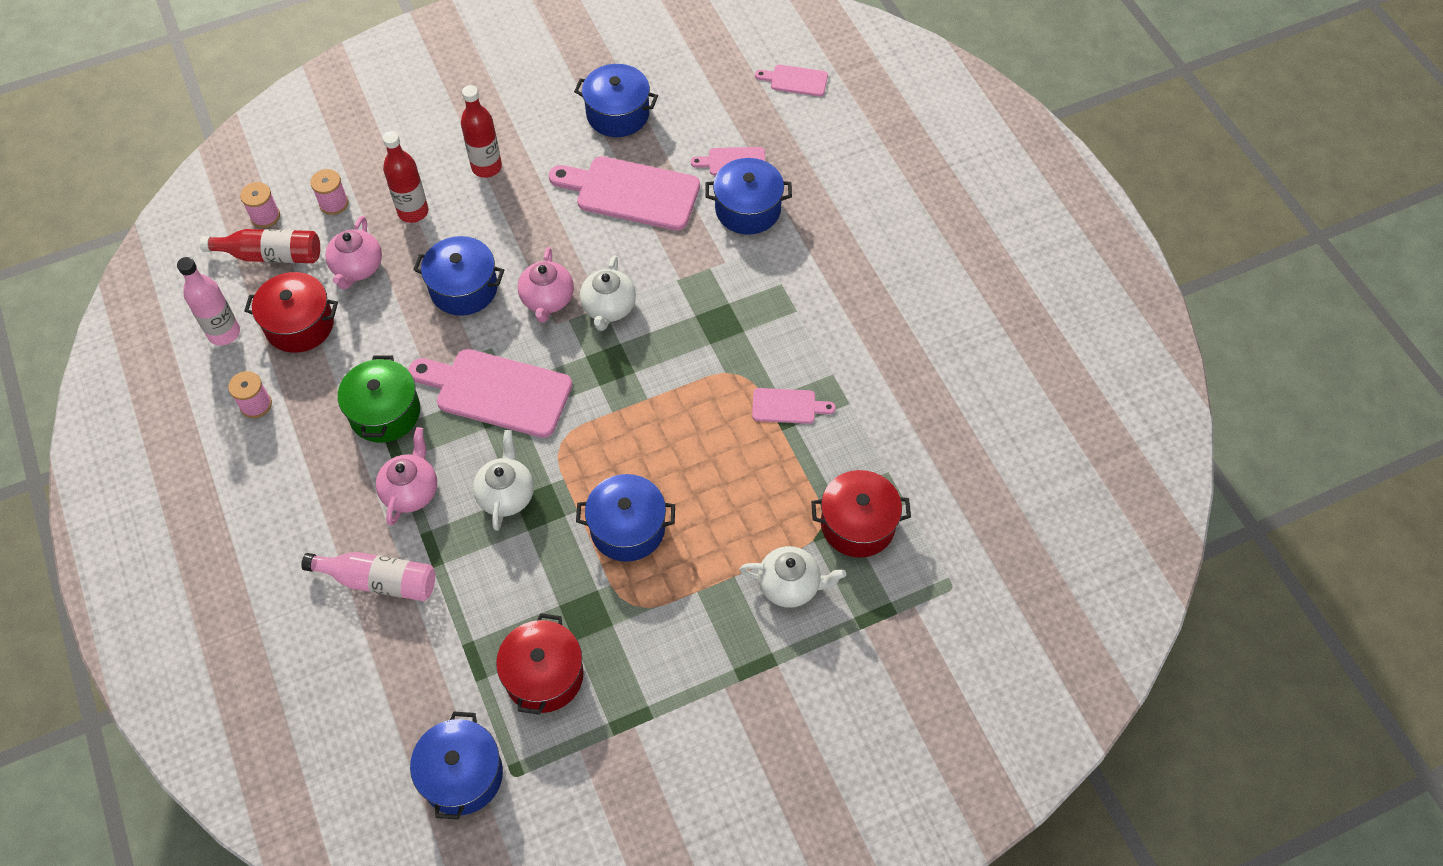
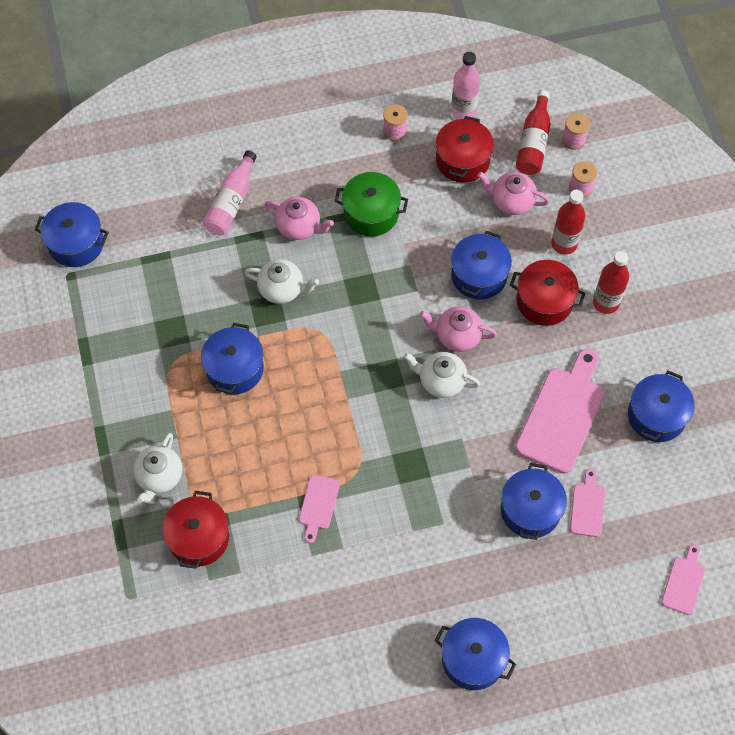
camera: 100 degrees right, 5 degrees up
pink cutting board [408,349,572,438] -> none
red pot [496,613,584,715] -> red pot moved to [510,260,585,326]
none -> blue pot [435,618,516,690]

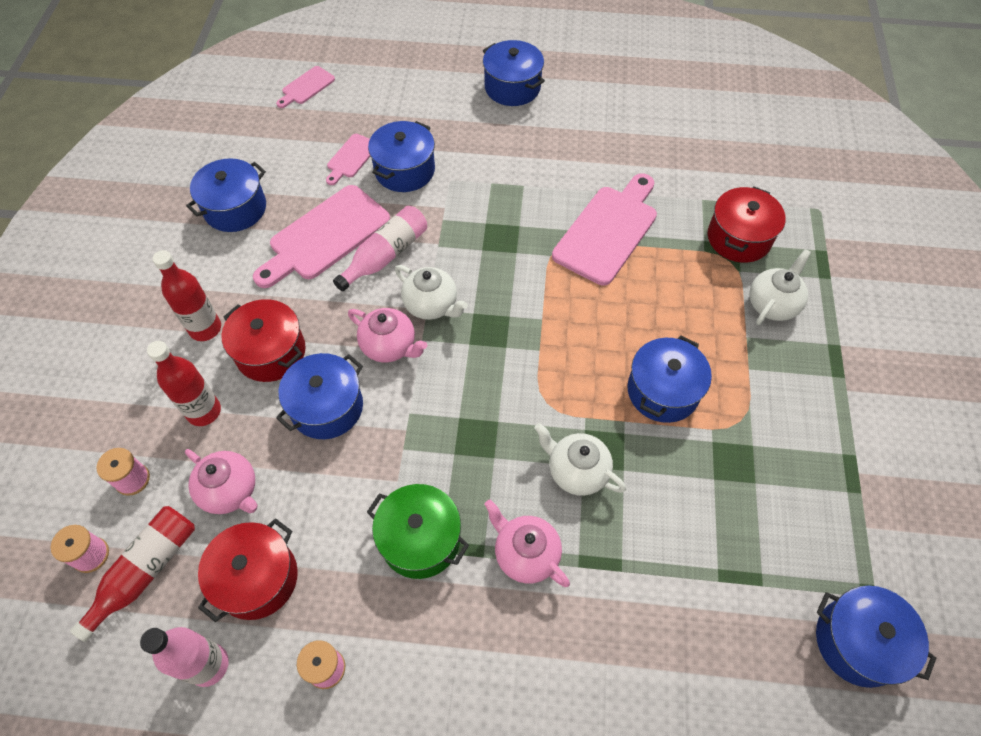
camera: 160 degrees left, 5 degrees down
pink bottle [203,150,257,236] -> pink bottle moved to [333,206,427,291]
pink cutting board [299,475,340,543] -> pink cutting board [552,173,657,285], size x1.99

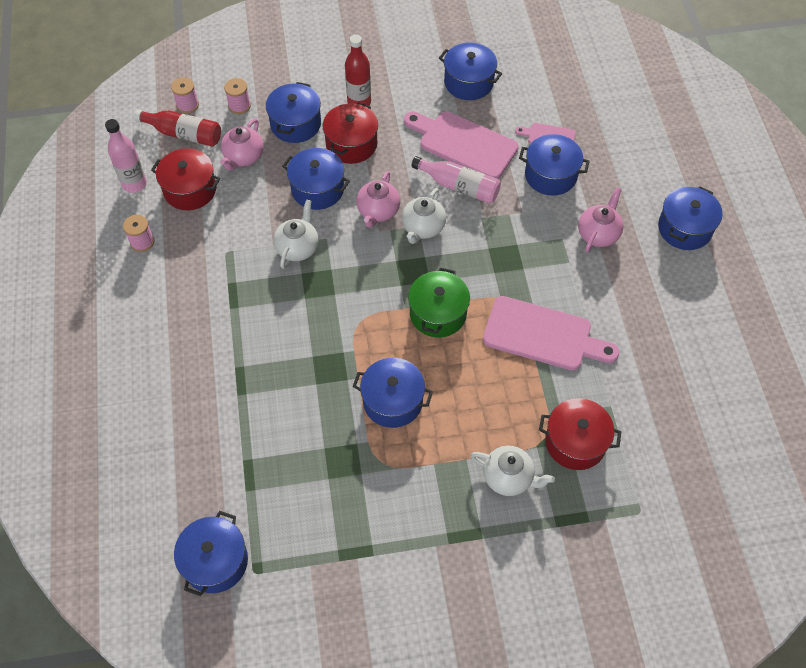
camera: 75 degrees right, 0 degrees up
red bottle [147,341,221,426] -> blue pot [266,82,321,143]
pink cutting board [276,66,335,108] -> none
green pot [367,484,469,579] -> green pot moved to [408,268,470,338]
pink teapot [484,500,570,587] -> pink teapot moved to [578,188,623,252]
white teapot [534,423,626,496] -> white teapot moved to [273,200,319,269]

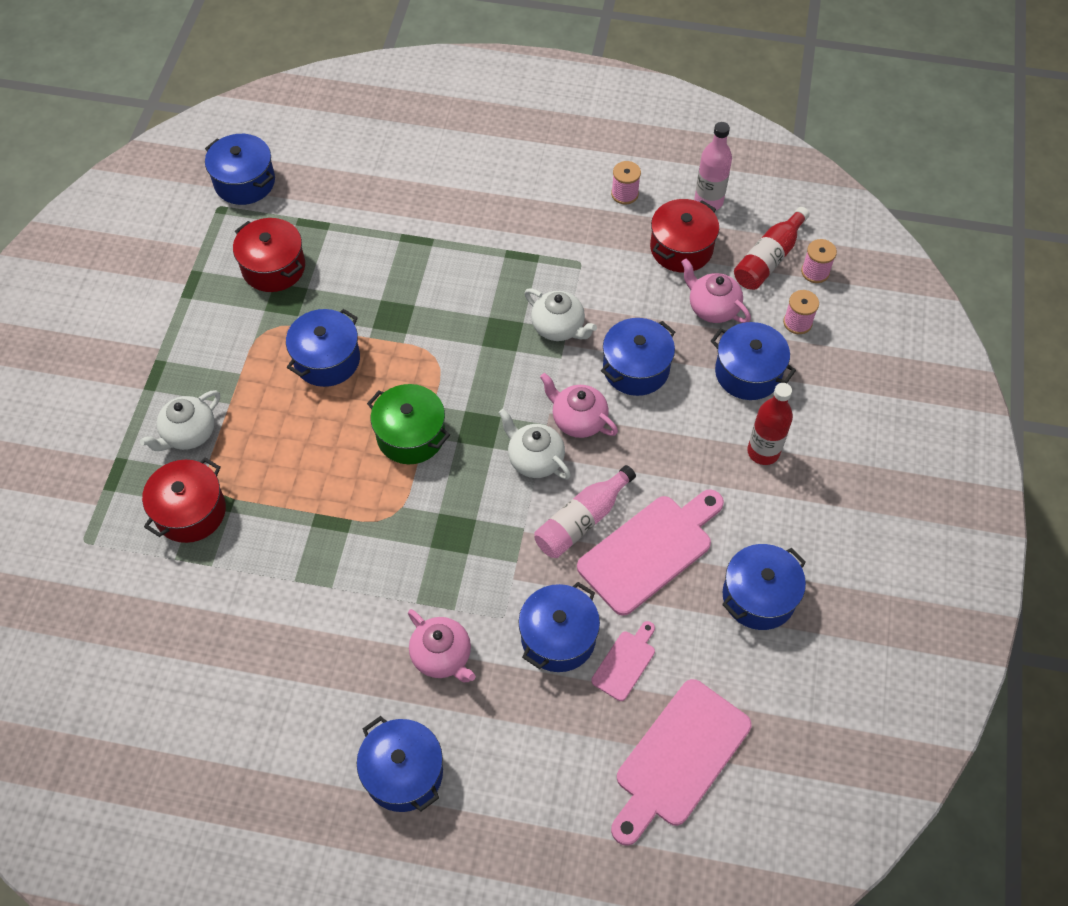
camera: 110 degrees right, 0 degrees up
red pot [323,102,378,164] -> red pot moved to [233,218,305,292]
pink cutting board [483,296,619,370] -> pink cutting board moved to [611,679,751,846]

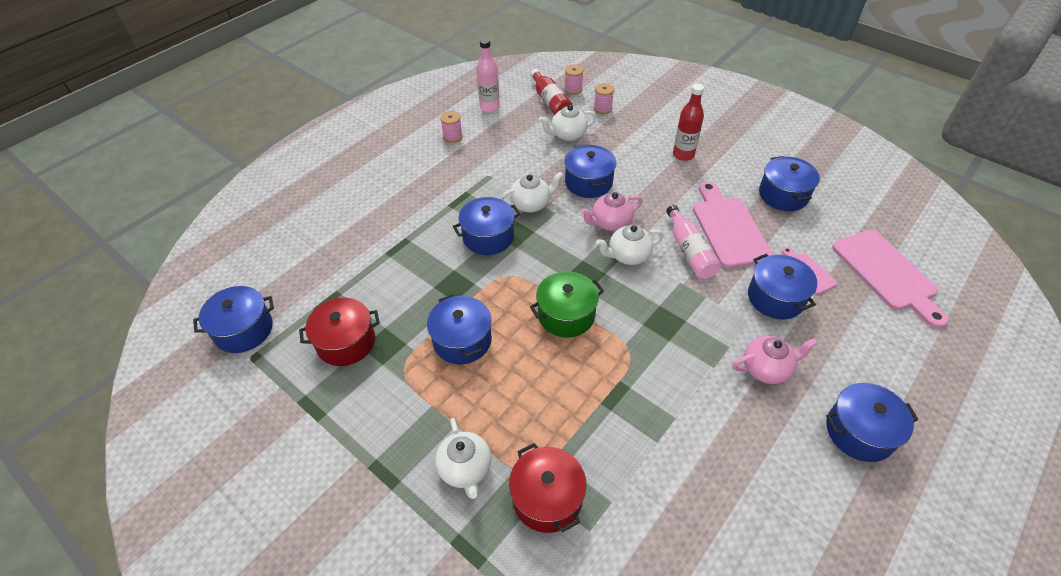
camera: 60 degrees left, 10 degrees down
red pot [650,199,719,272] -> none
pink teapot [681,259,751,323] -> white teapot [539,105,597,141]
blue pot [711,322,796,400] -> blue pot moved to [453,197,520,255]

